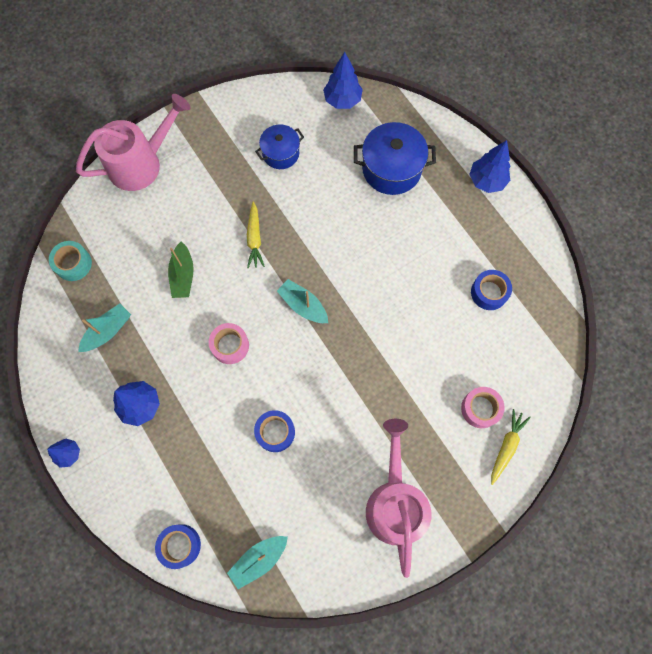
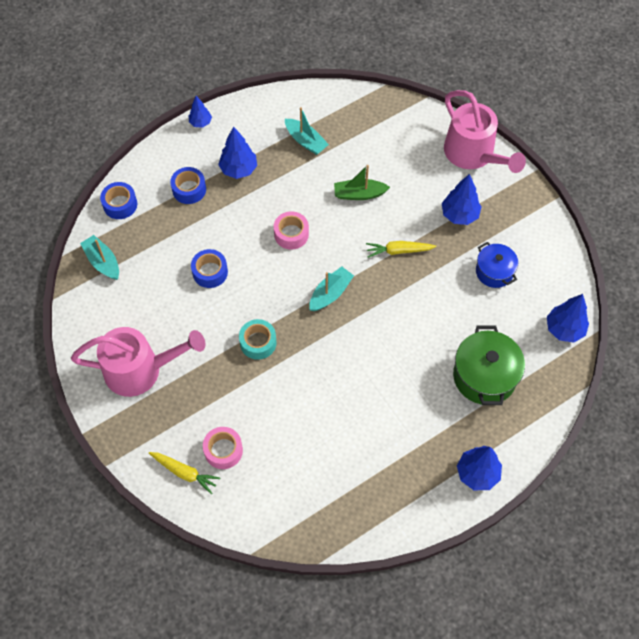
camera: 90 degrees right, 10 degrees down
turquoise tape [49,241,92,281] -> turquoise tape moved to [239,319,277,360]
blue pot [354,122,436,195] -> green pot [453,325,525,405]
blue tape [471,270,512,310] -> blue tape moved to [170,167,206,204]
none -> blue tree [442,174,481,225]

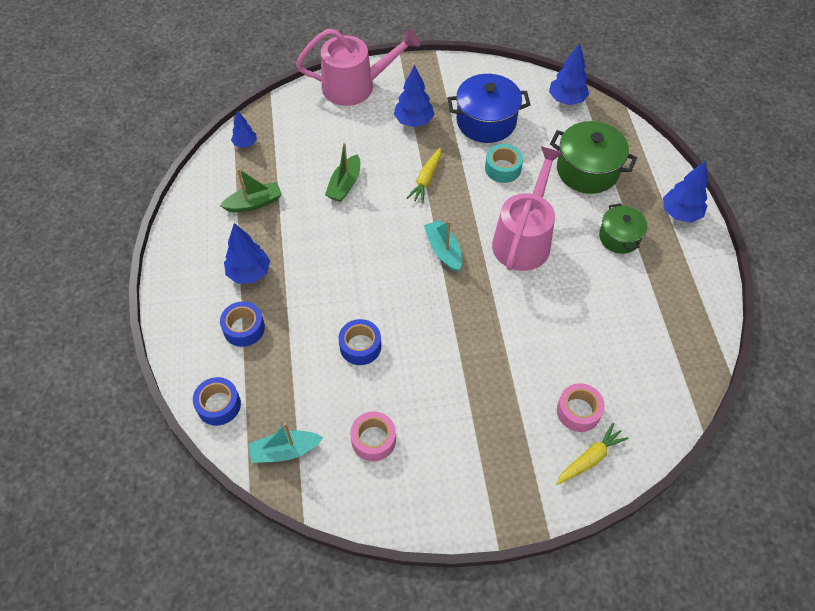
camera: 65 degrees left, 5 degrees down
pink watering can [71,327,205,397] -> pink watering can moved to [492,147,563,271]
blue tree [189,96,212,128] -> blue tree moved to [231,111,257,148]
turquoise tape [239,319,277,360] -> turquoise tape moved to [485,144,523,183]
pink tape [274,211,309,250] -> pink tape moved to [350,411,396,461]
turquoise boat [285,107,329,155] -> green boat [220,169,282,212]
blue pot [476,242,518,288] -> blue pot [447,74,531,143], size x1.59
none -> green pot [599,203,647,254]

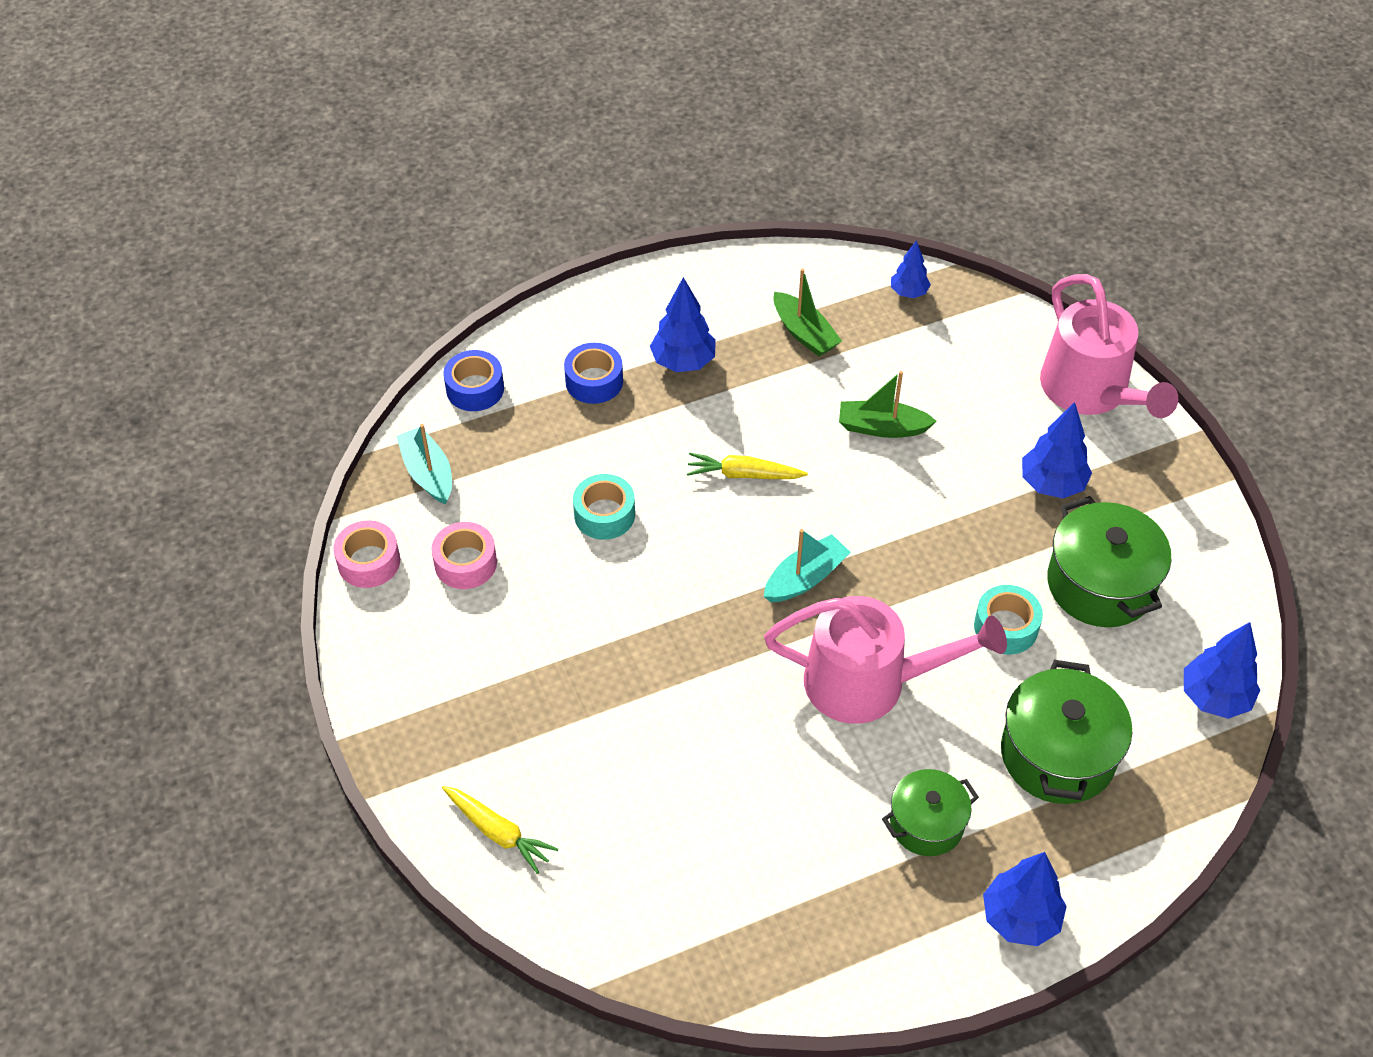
camera: 75 degrees right, 5 degrees down
blue tape [338,319,381,365] -> turquoise tape [573,474,635,540]
yellow carrot [406,148,441,204] -> yellow carrot moved to [687,453,808,479]
blue pot [447,74,531,143] -> green pot [1047,496,1171,627]
pink tape [557,383,605,432] -> pink tape moved to [333,520,400,588]

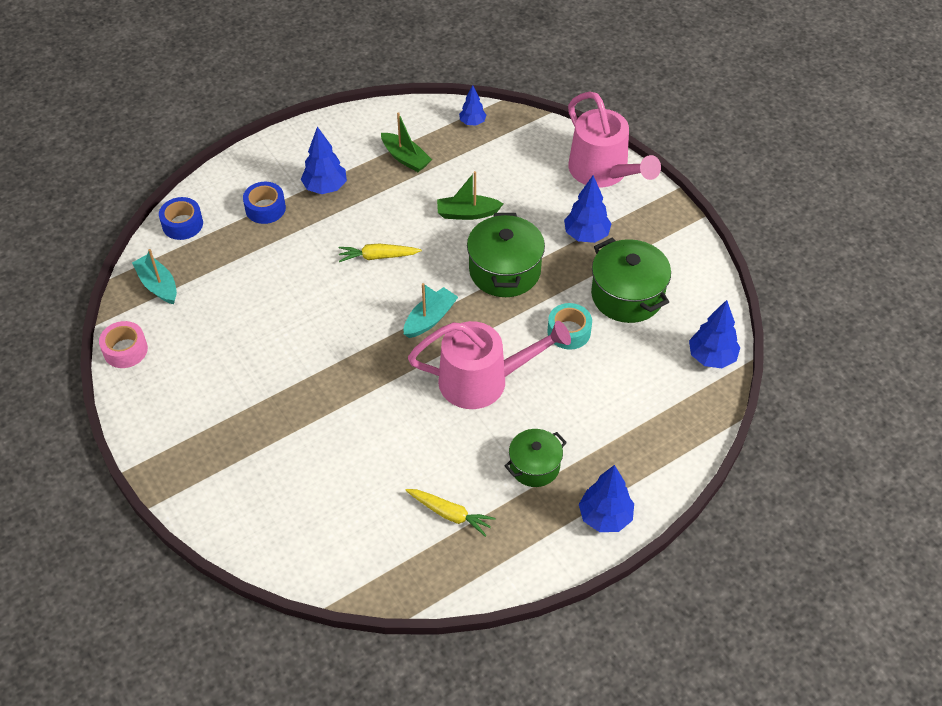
camera: 10 degrees left, 0 degrees up
pink tape [431,522,497,589] -> none
yellow carrot [442,786,558,874] -> yellow carrot moved to [405,489,495,537]
turquoise tape [573,474,635,540] -> none
green pot [1001,660,1132,804] -> green pot moved to [467,213,545,297]

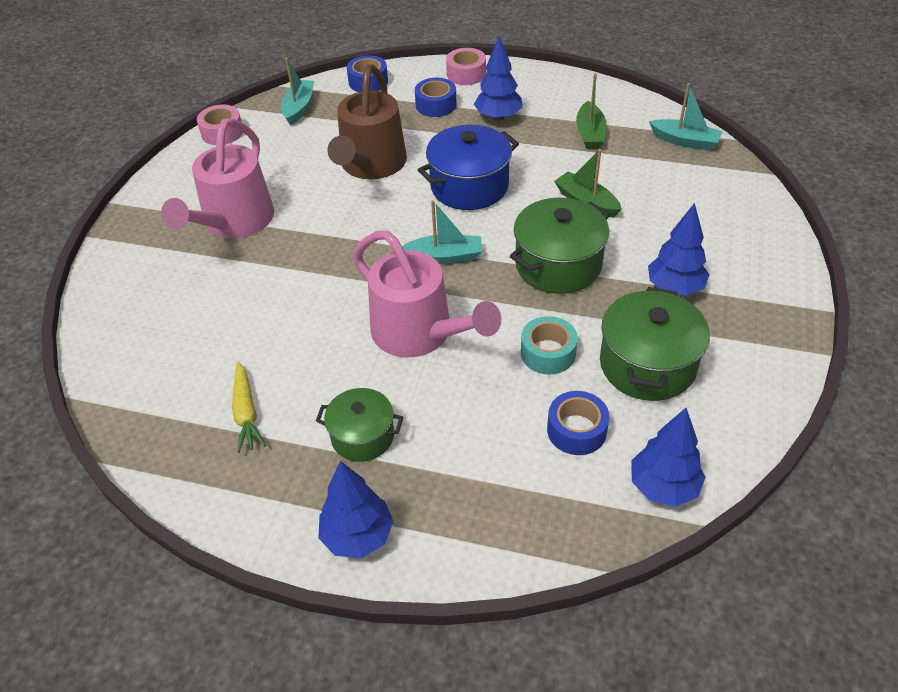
camera: 50 degrees right, 5 degrees down
yellow carrot [339,244,422,262] -> blue pot [418,125,519,210]
blue tree [459,85,487,126] -> turquoise boat [649,83,723,150]
pink watering can [568,91,661,187] -> pink watering can moved to [161,118,274,239]
none -> brown watering can [327,64,407,179]
none -> pink tape [446,48,486,85]
none -> blue tape [547,391,610,455]

